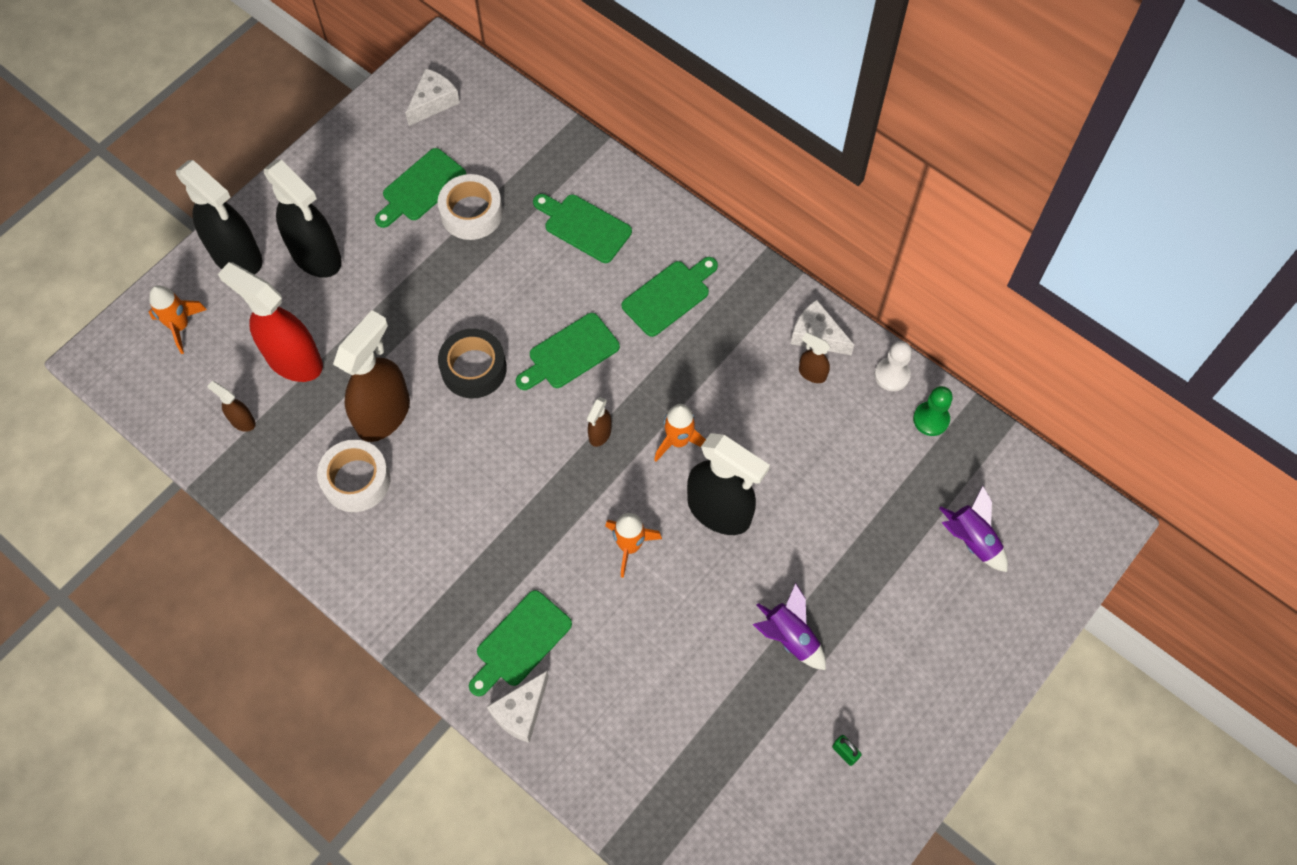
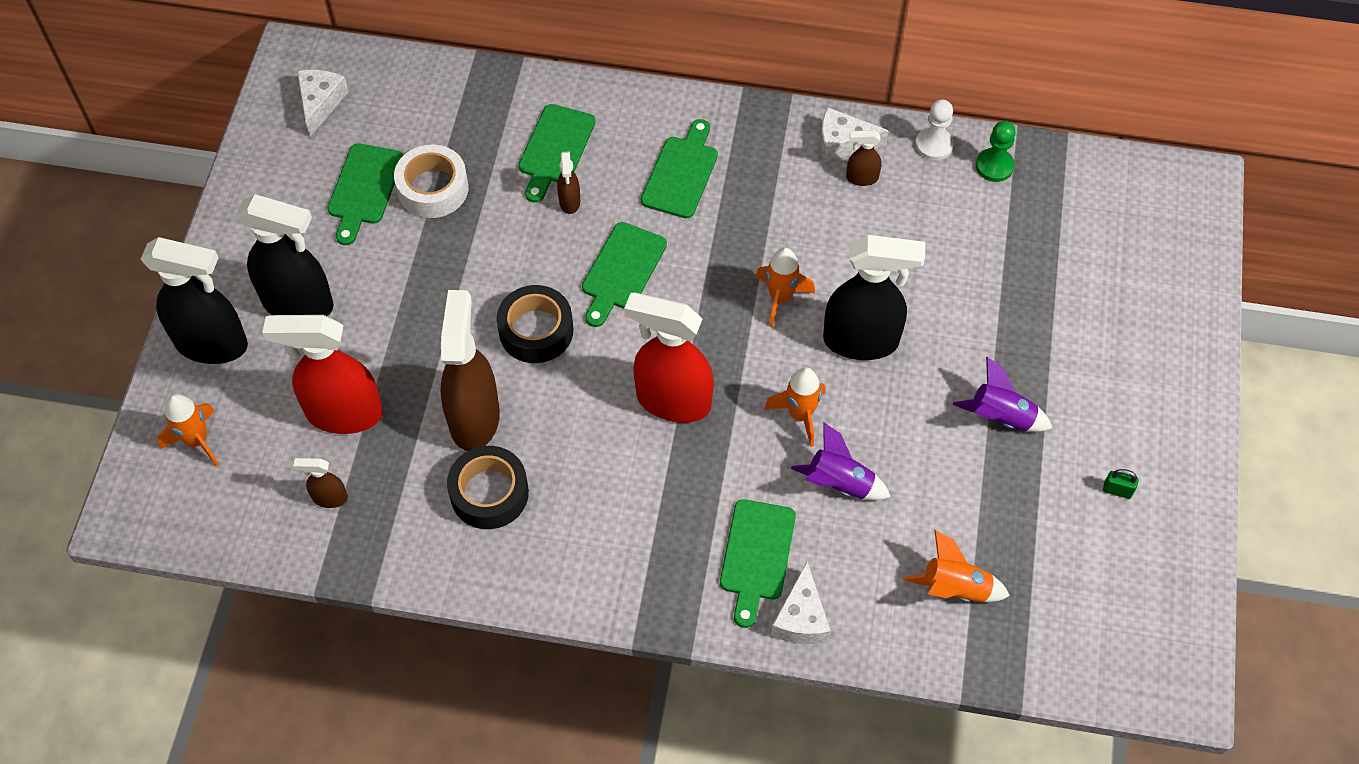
camera: 30 degrees left, 5 degrees down
white tape [317,440,391,512] -> black tape [447,446,529,529]
green cutting board [533,194,632,263] -> green cutting board turned 75 degrees counterclockwise [519,104,596,203]
brown spray bottle [587,397,611,447] -> brown spray bottle moved to [557,151,580,214]
purple rocket [939,486,1008,572] -> purple rocket moved to [791,422,891,500]
none -> red spray bottle [624,293,714,423]
none -> orange rocket [903,530,1010,602]

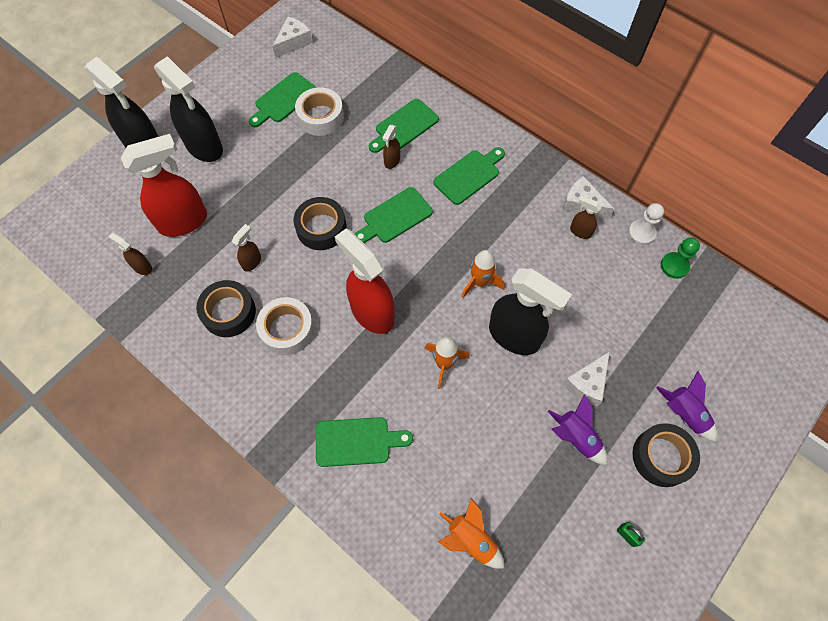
camera: 30 degrees right, 5 degrees up
orange rocket [158,394,219,467] -> none
red spray bottle [262,315,383,434] -> red spray bottle turned 120 degrees clockwise [121,134,207,237]
brown spray bottle [441,290,500,451] -> brown spray bottle [232,224,261,272], size x0.45
green cutting board [720,499,796,628] -> green cutting board turned 135 degrees counterclockwise [316,417,413,467]
white cheese [771,562,831,644] -> white cheese moved to [563,351,610,406]
purple rocket [791,422,891,500] -> purple rocket moved to [656,371,717,442]
none -> white tape [256,297,314,355]
none -> black tape [632,423,700,487]

